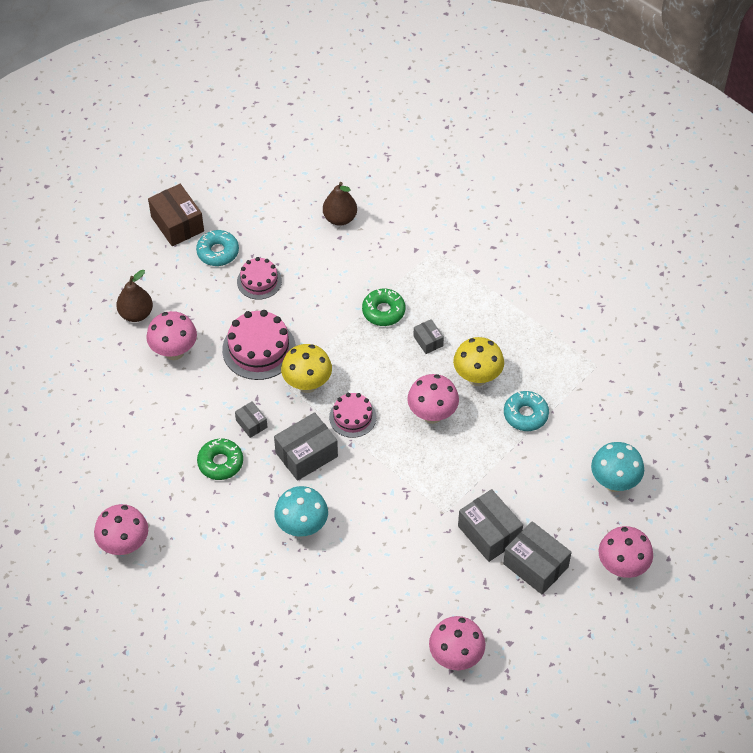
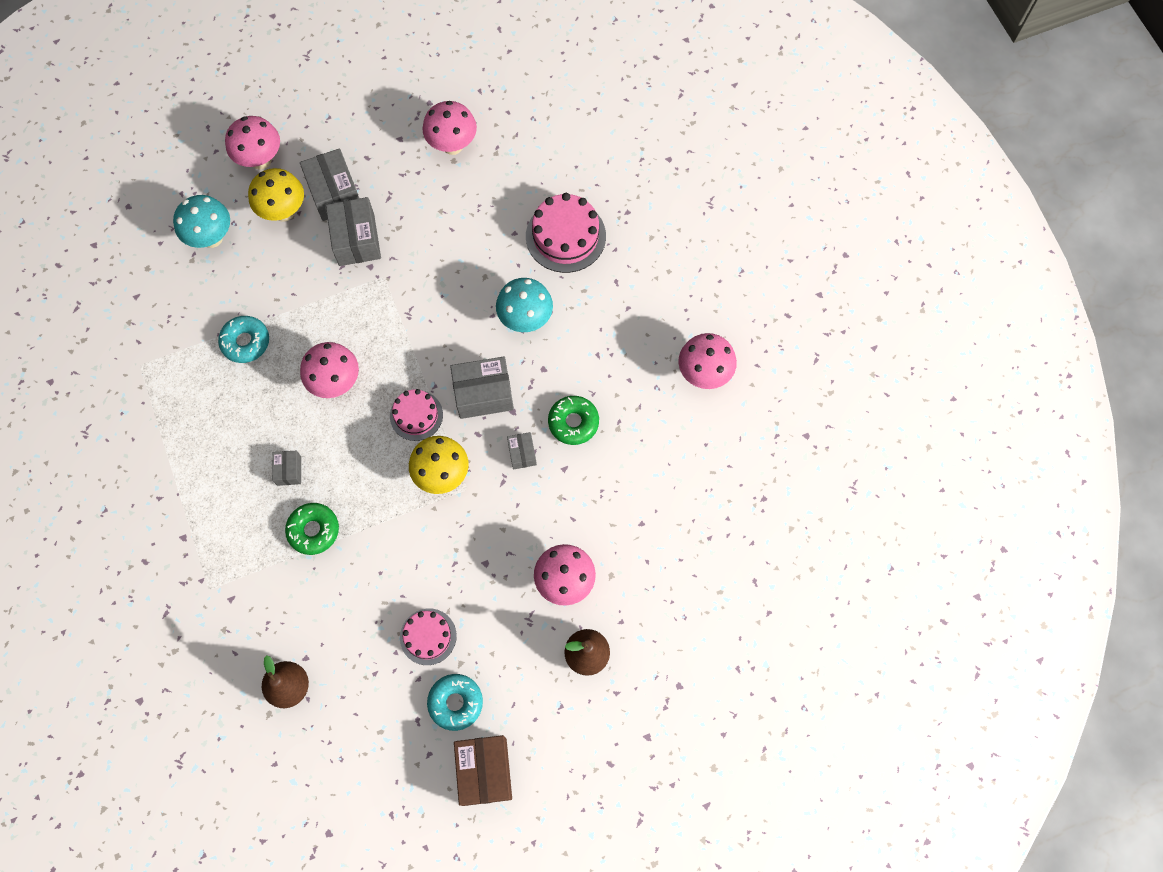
camera: 155 degrees left, 15 degrees up
pink cake [222,310,296,380] -> pink cake moved to [526,193,606,273]
yellow mushroom [453,337,504,386] -> yellow mushroom moved to [248,168,304,222]

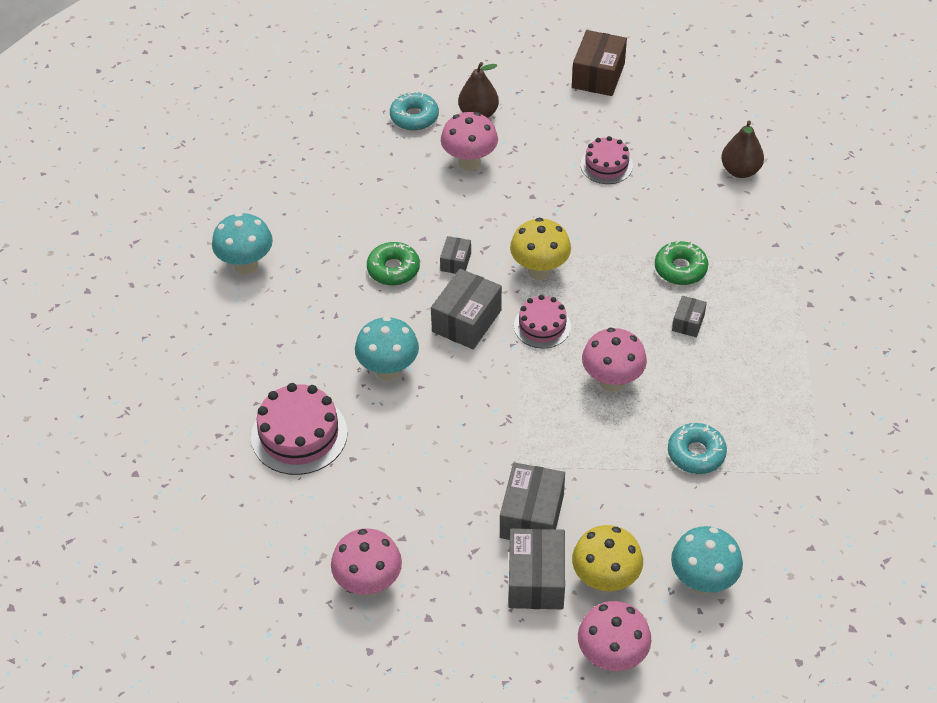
camera: 155 degrees left, 20 degrees down
turquoise donut [427,674,483,731] -> turquoise donut moved to [390,91,439,131]
grey box [450,357,514,419] -> grey box turned 75 degrees counterclockwise [431,269,502,349]
pink mushroom [678,333,737,389] -> turquoise mushroom [212,212,273,274]

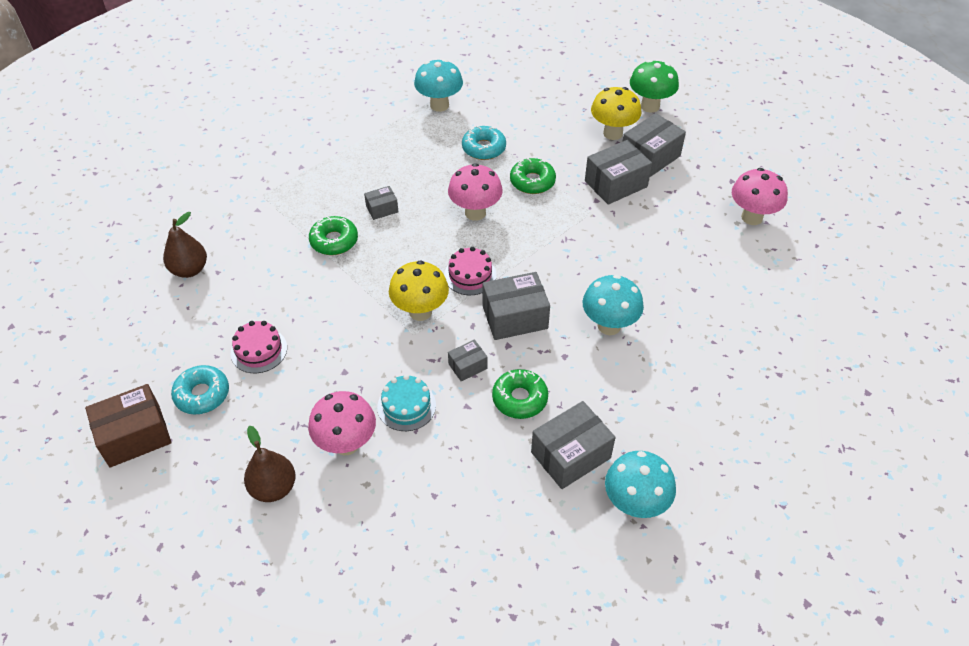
camera: 135 degrees left, 0 degrees up
pink cake [251,383,348,475] -> none
turquoise donut [390,91,439,131] -> turquoise donut moved to [171,365,229,415]
pink mushroom [578,601,651,671] -> green mushroom [630,60,679,113]
turquoise mushroom [671,526,743,594] -> turquoise mushroom moved to [414,59,463,112]
none -> turquoise cake [377,374,436,431]
none -> green donut [510,158,556,194]
none -> grey box [531,401,616,489]

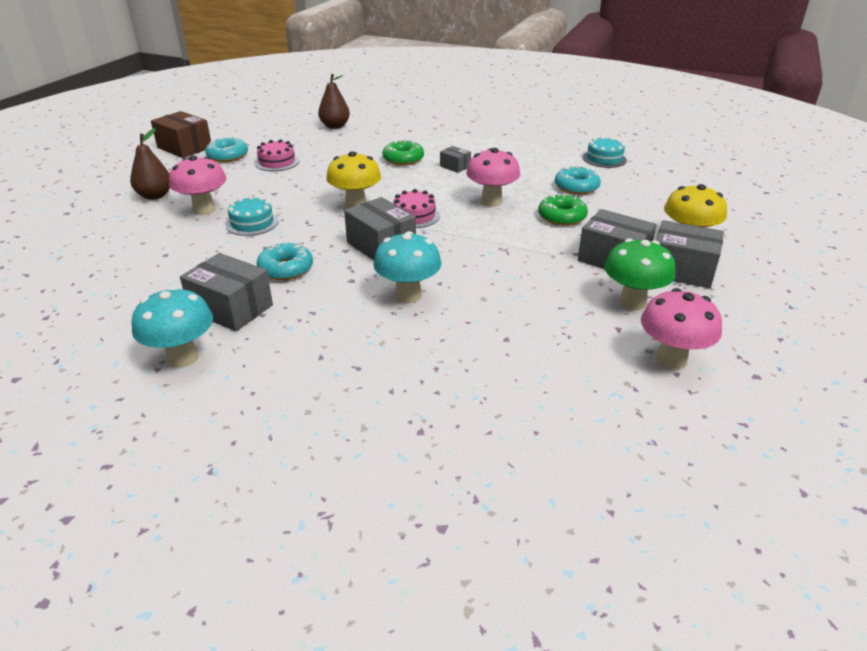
camera: 65 degrees right, 15 degrees down
turquoise mushroom [414,59,463,112] -> turquoise cake [583,136,627,168]
grey box [448,340,488,381] -> none
green donut [492,369,548,419] -> turquoise donut [256,242,313,280]
green mushroom [630,60,679,113] -> green mushroom moved to [604,238,676,311]

